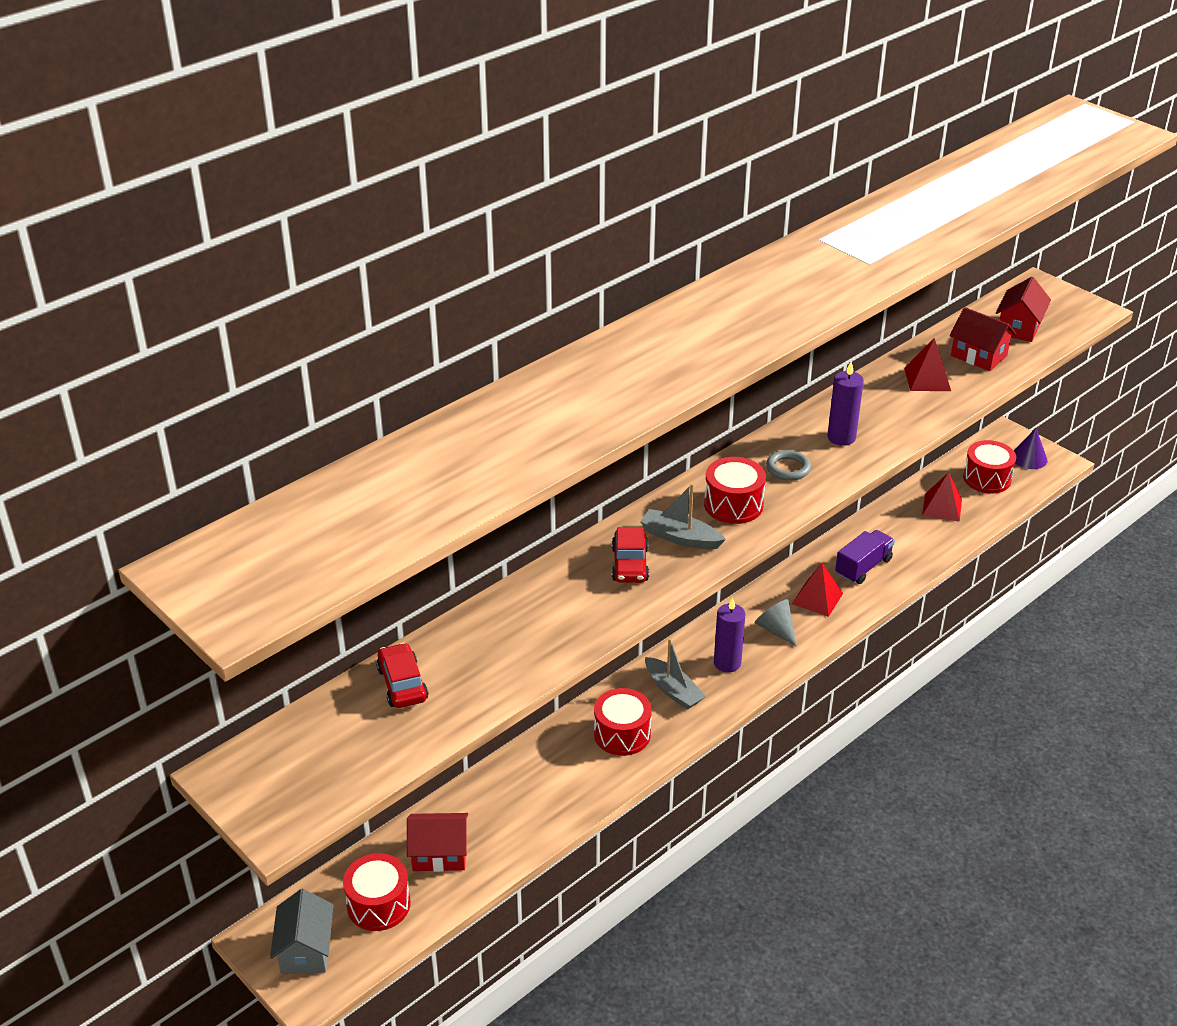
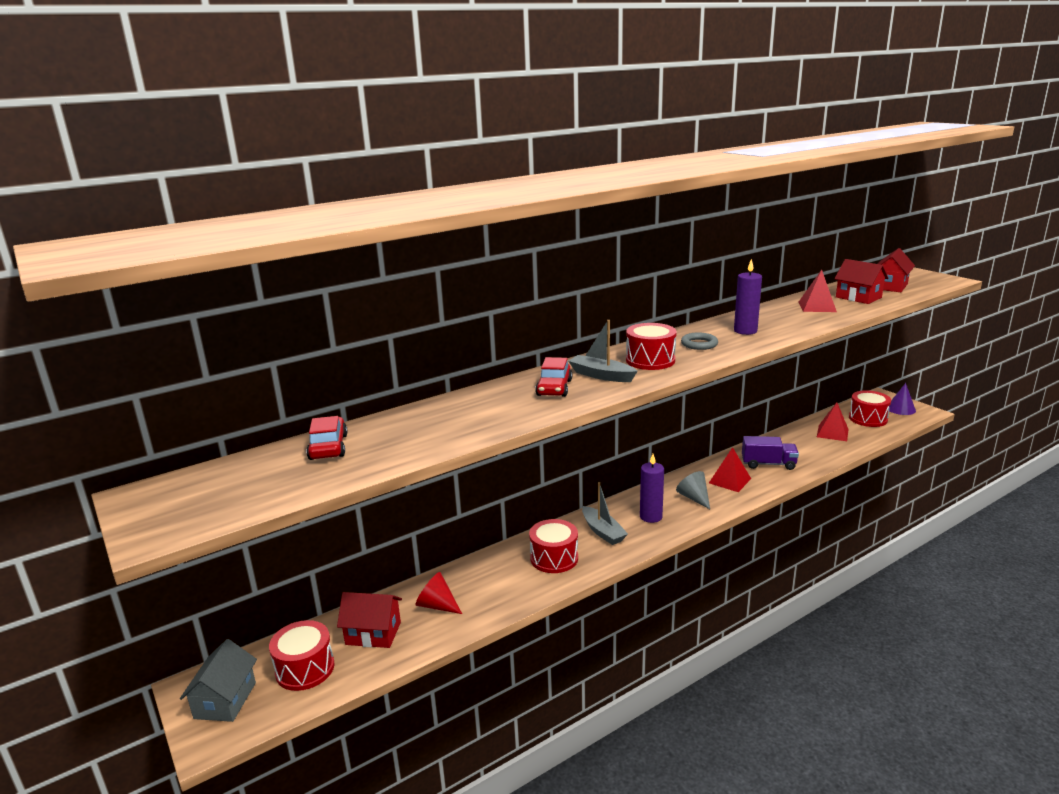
camera: 10 degrees right, 15 degrees down
purple truck [835,530,895,584] -> purple truck turned 45 degrees clockwise [742,436,799,470]
none -> red cone [416,572,462,614]

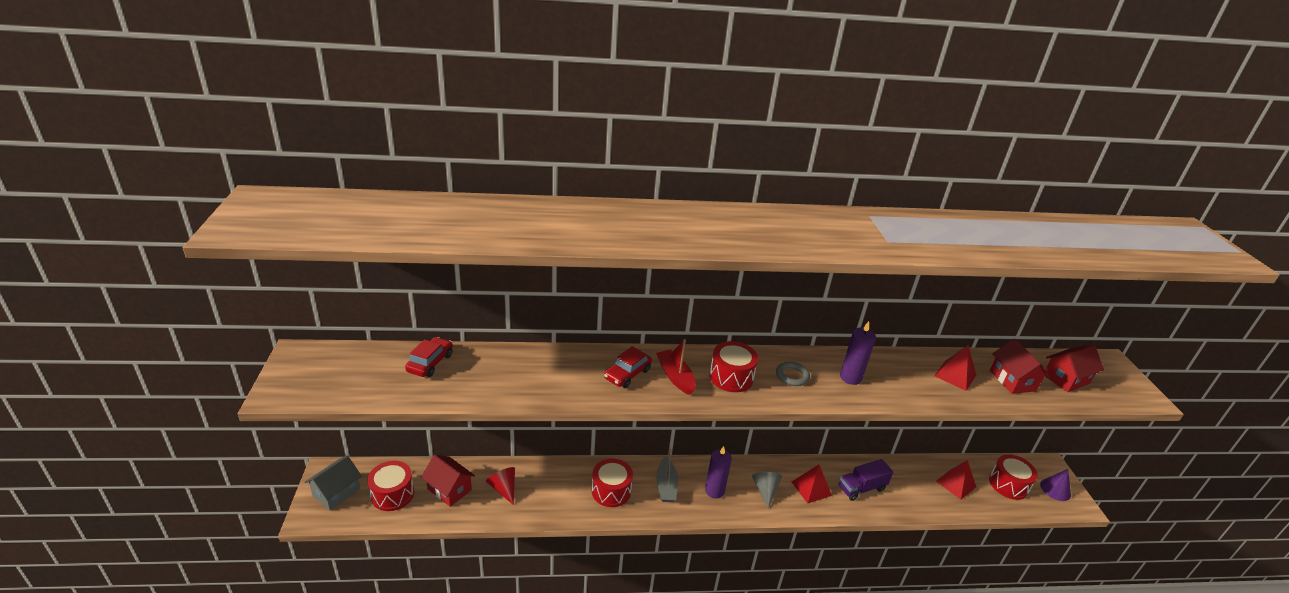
camera: 25 degrees right, 10 degrees up
grey boat [568,320,638,382] -> red boat [656,339,696,395]
purple truck [742,436,799,470] -> purple truck turned 120 degrees clockwise [838,459,893,501]

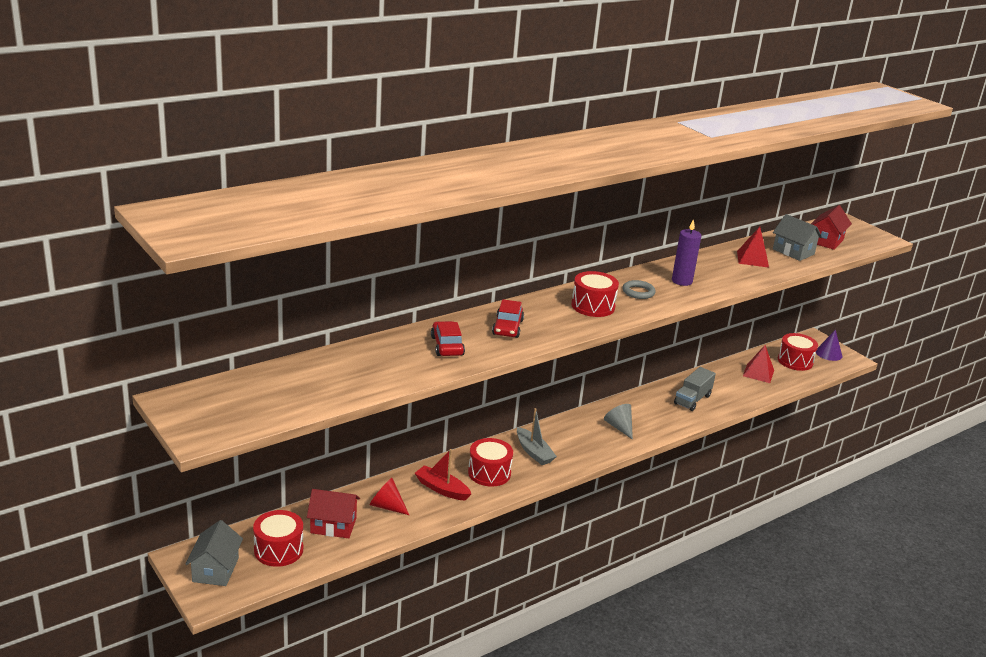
camera: 30 degrees left, 5 degrees down
red car [405,337,453,377] -> red car moved to [431,321,465,356]
red boat [656,339,696,395] -> red boat moved to [415,449,471,501]
purple candle [705,446,732,498] -> none
red pyramid [792,464,832,503] -> none
purple truck [838,459,893,501] -> grey truck [674,367,716,411]
red house [990,339,1050,394] -> grey house [773,214,822,261]

